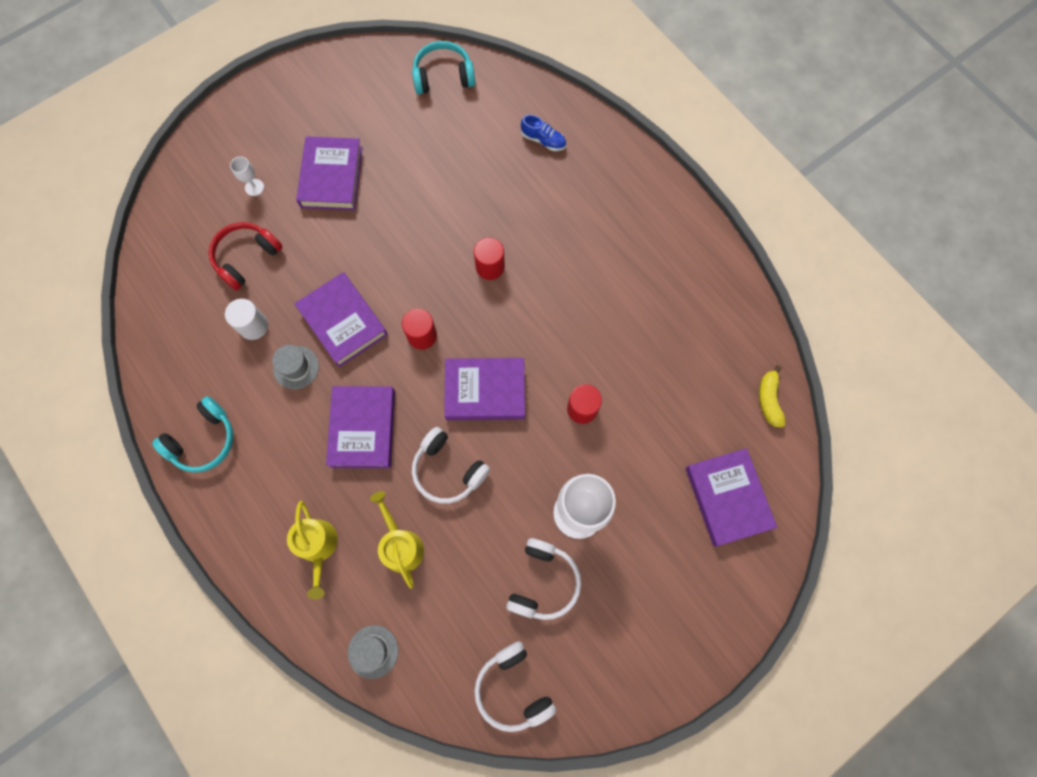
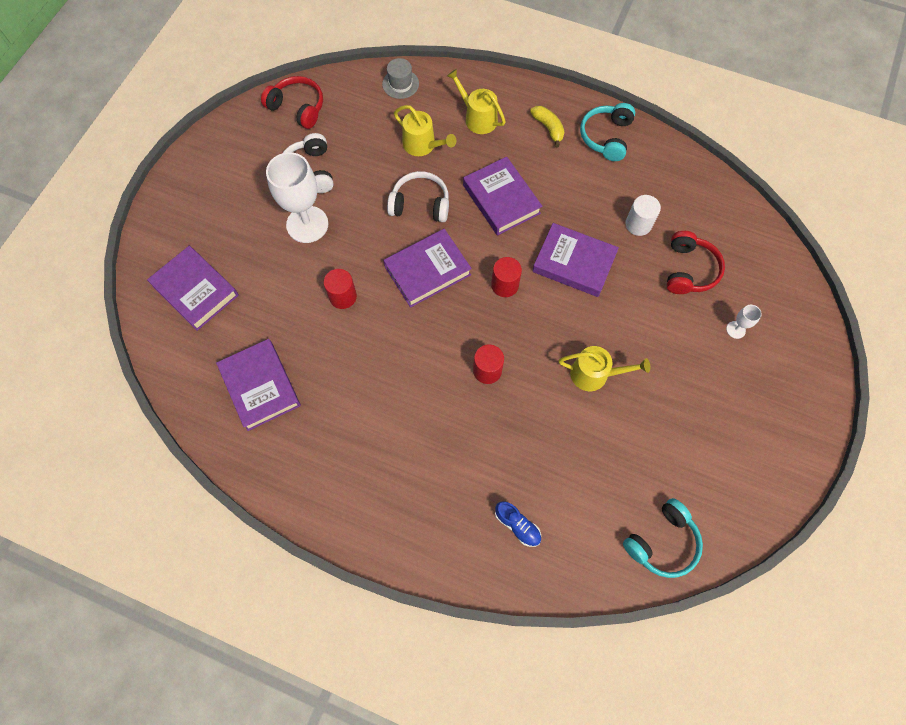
camera: 150 degrees right, 5 degrees down
grey hat [272,345,319,389] -> none
purple book [296,136,363,210] -> purple book moved to [216,339,301,431]
white headphones [474,641,556,732] -> red headphones [261,76,323,129]
blue shoe [521,115,566,151] -> blue shoe turned 135 degrees counterclockwise [495,501,541,547]
yellow banana [759,365,786,428] -> yellow banana moved to [530,106,564,148]
none -> yellow watering can [559,346,650,391]

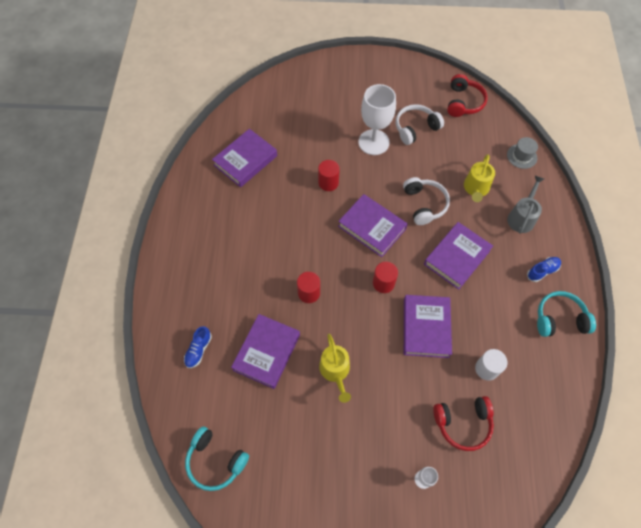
camera: 70 degrees right, 5 degrees down
purple book [147,246,239,331] -> purple book moved to [231,314,300,389]
yellow watering can [447,69,506,134] -> grey watering can [507,176,544,234]
yellow banana [530,106,564,148] -> blue shoe [527,257,561,282]

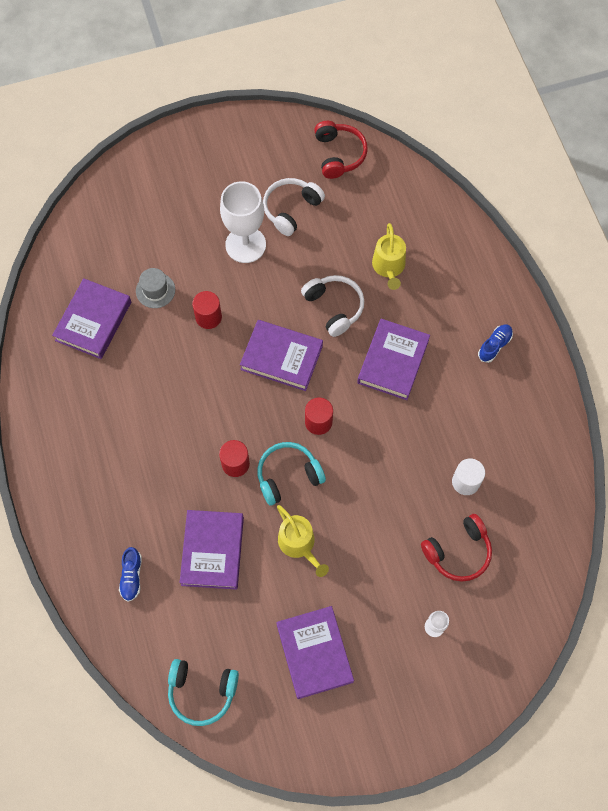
camera: 20 degrees left, 5 degrees up
purple book [404,295,452,358] -> purple book moved to [276,606,354,699]
grey hat [507,137,538,169] -> grey hat moved to [136,268,175,308]
grey watering can [507,176,544,234] -> none
turquoise headphones [537,291,596,337] -> turquoise headphones moved to [257,442,326,506]

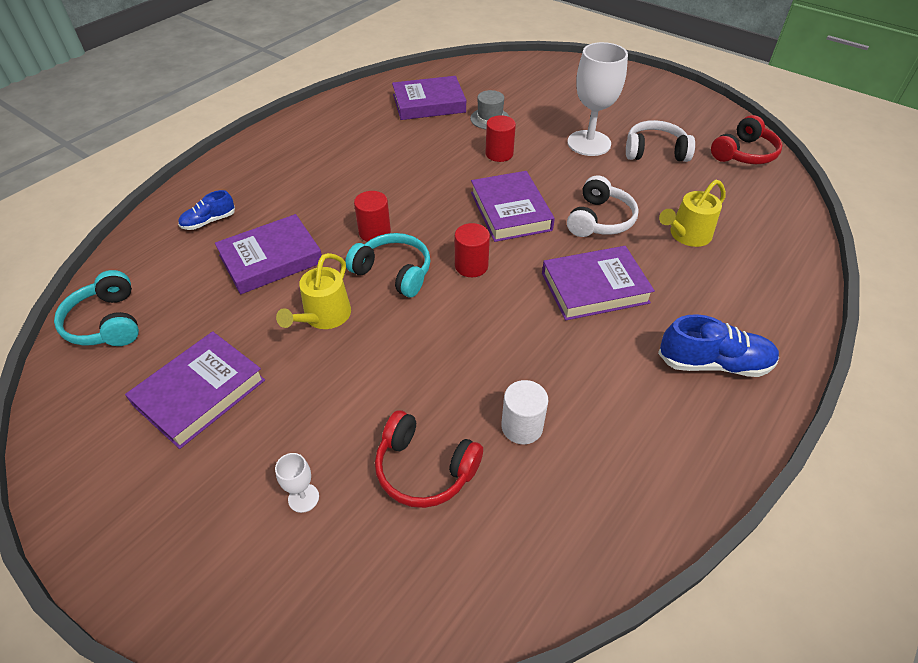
camera: 55 degrees right, 20 degrees down
blue shoe [478,324,513,363] -> blue shoe [658,314,779,377], size x1.66

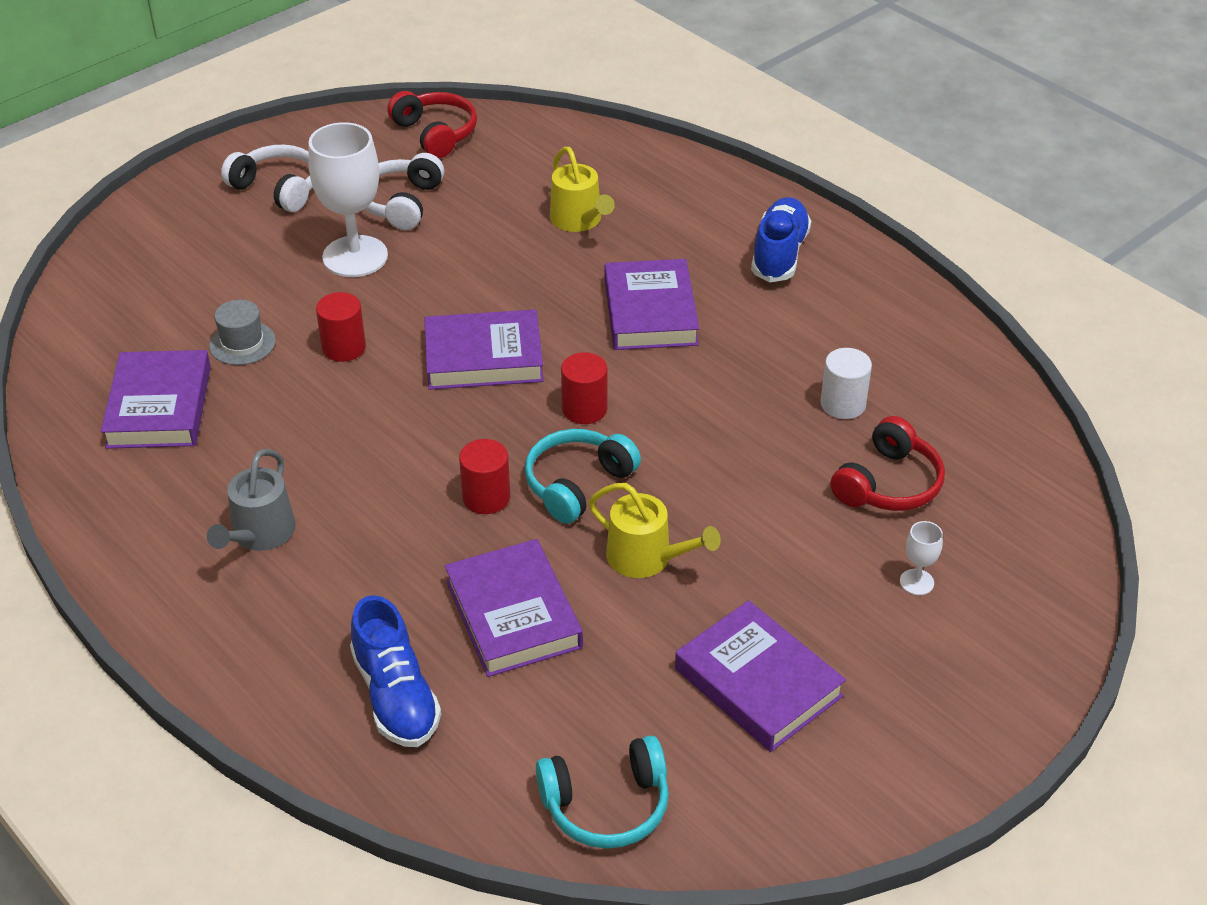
camera: 80 degrees left, 5 degrees down
blue shoe [178,190,235,230] -> blue shoe [350,595,441,747], size x1.66
white headphones [567,175,639,237] -> white headphones moved to [221,144,313,212]
none -> grey watering can [207,449,296,551]

